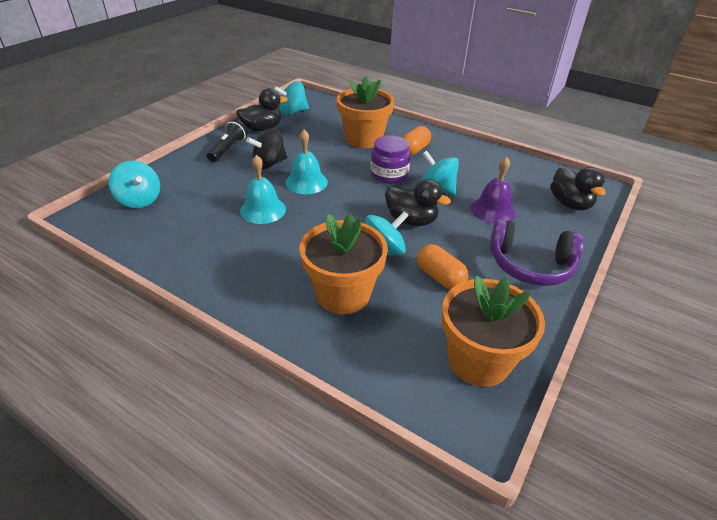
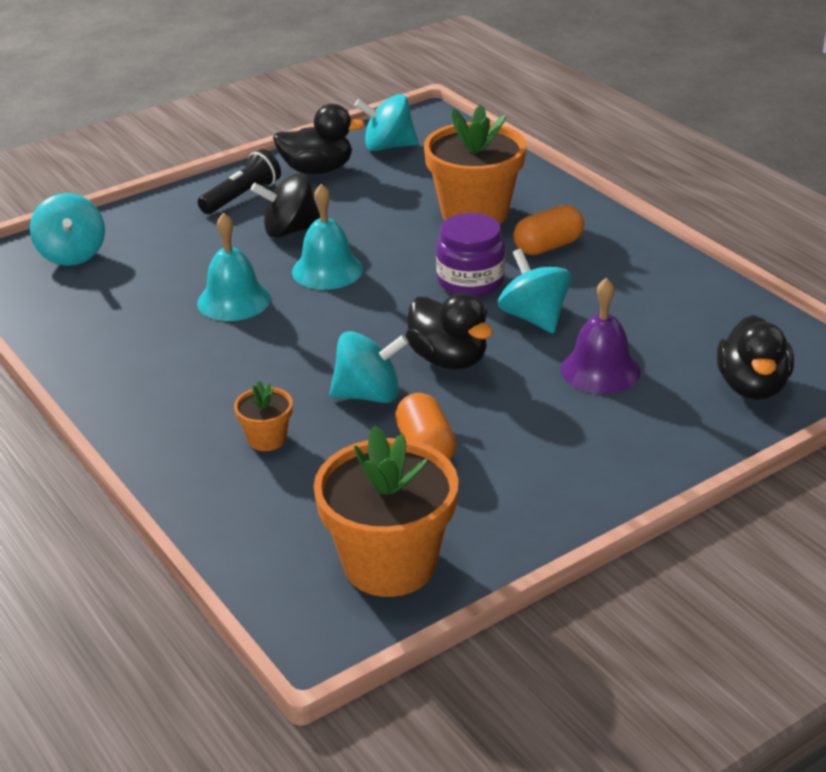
camera: 25 degrees right, 5 degrees down
orange flower pot [299,214,388,314] -> orange flower pot [234,381,293,451], size x0.46
purple headphones [490,219,584,286] -> none

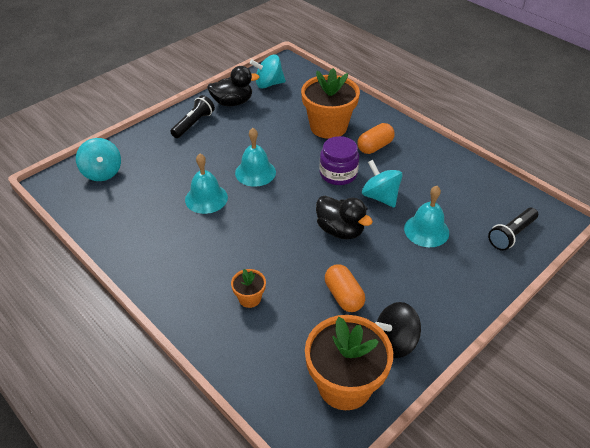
camera: 10 degrees left, 10 degrees up
black spinning top [251,173,320,238] -> black spinning top moved to [375,302,421,358]
turquoise spinning top [329,331,409,403] -> none
purple bell [561,277,641,394] -> turquoise bell [404,186,449,247]
black duck [717,315,794,400] -> black flashlight [488,208,538,251]

